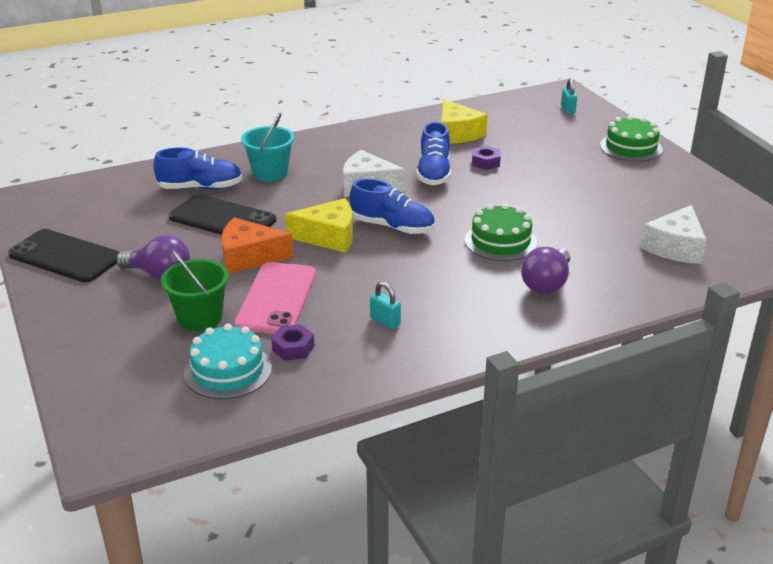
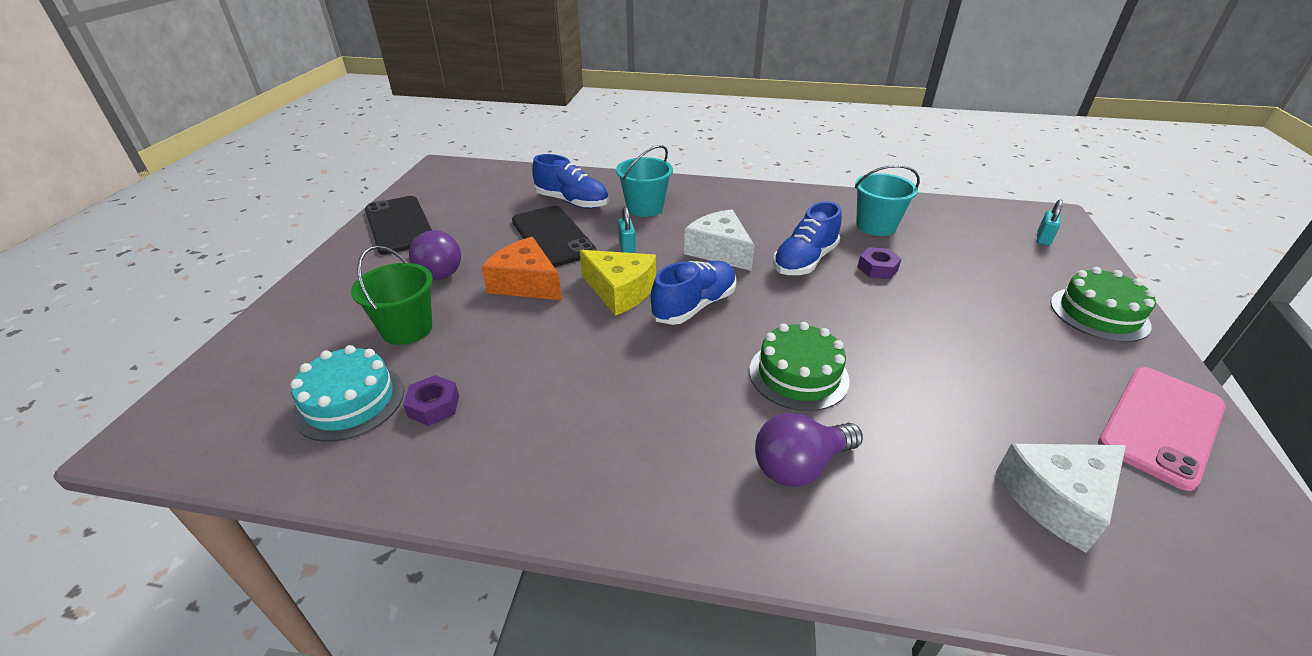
camera: 35 degrees right, 5 degrees up
pink phone [234,262,316,334] -> pink phone moved to [1098,367,1226,491]
blue shoe [350,179,435,234] -> blue shoe turned 105 degrees counterclockwise [650,261,736,325]
turquoise padlock [370,281,401,329] -> turquoise padlock moved to [618,207,636,253]
yellow cheese [441,99,488,144] -> turquoise bucket [855,165,920,236]

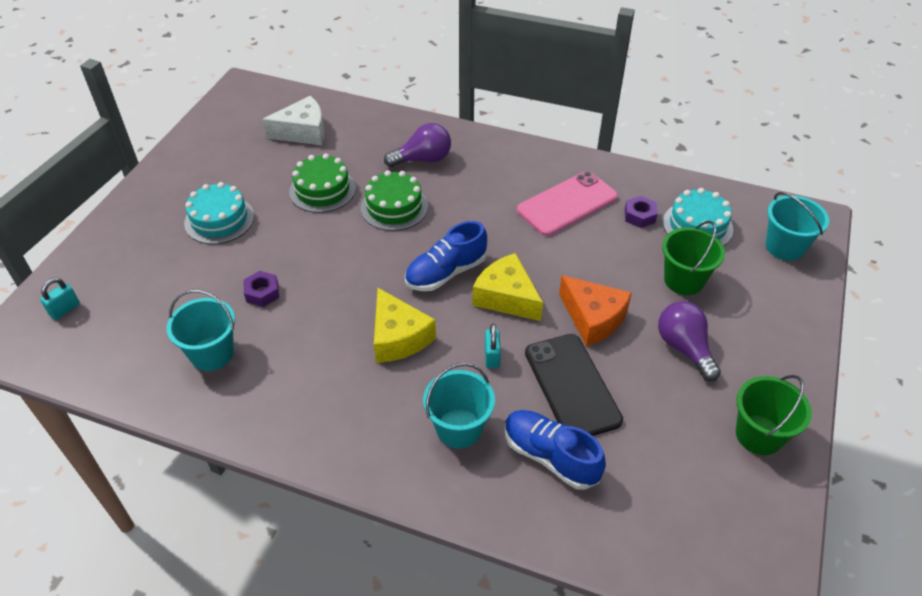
camera: 170 degrees left, 10 degrees up
black phone [365,196,432,255] -> green bucket [736,375,812,455]
white cheese [684,209,755,271] -> yellow cheese [374,288,436,363]
blue shoe [773,201,842,275] -> none
green cake [1050,267,1156,342] -> green cake moved to [289,154,356,213]
pink phone [1098,367,1226,491] -> pink phone moved to [517,171,618,236]
none -> turquoise cake [184,182,254,244]
none -> turquoise bucket [766,192,829,261]

